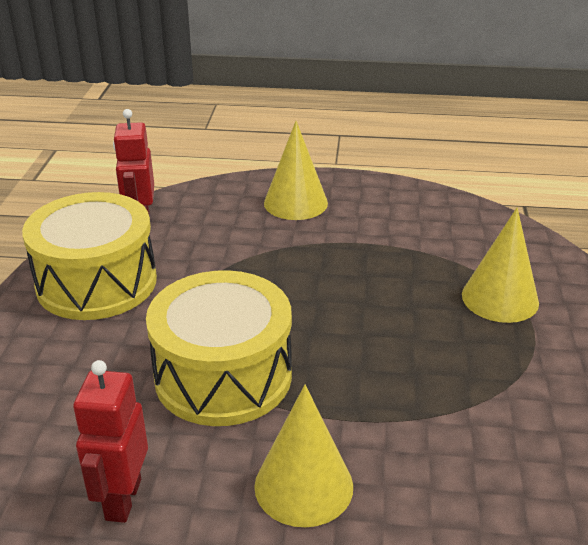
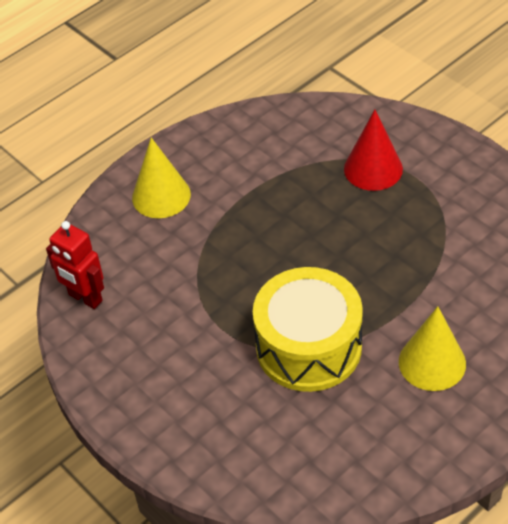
camera: 45 degrees left, 15 degrees up
yellow drum [22,192,157,320] -> none
red robot [73,360,148,523] -> none
yellow cone [462,208,539,323] -> red cone [344,109,403,191]

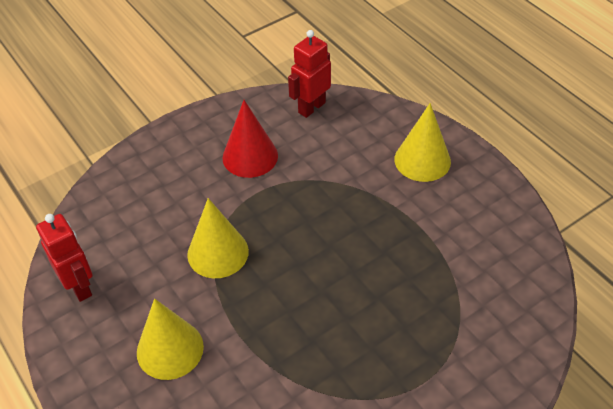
camera: 95 degrees right, 0 degrees up
yellow drum [253,267,363,392] -> yellow cone [187,198,249,278]
red cone [344,109,403,191] -> red cone moved to [222,100,278,178]
none -> red robot [36,214,93,302]

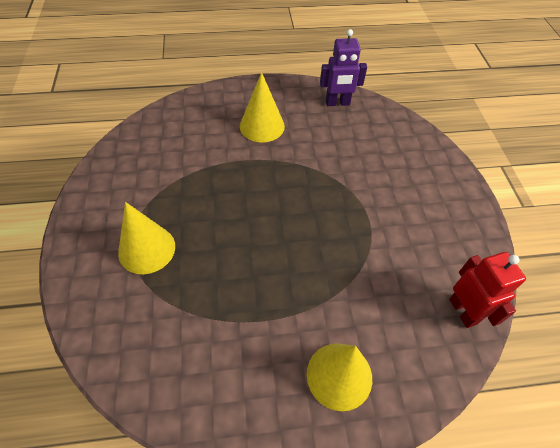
camera: 115 degrees right, 5 degrees up
red robot [36,214,93,302] -> purple robot [320,29,367,106]
yellow cone [187,198,249,278] -> yellow cone moved to [118,202,175,274]
red cone [222,100,278,178] -> none

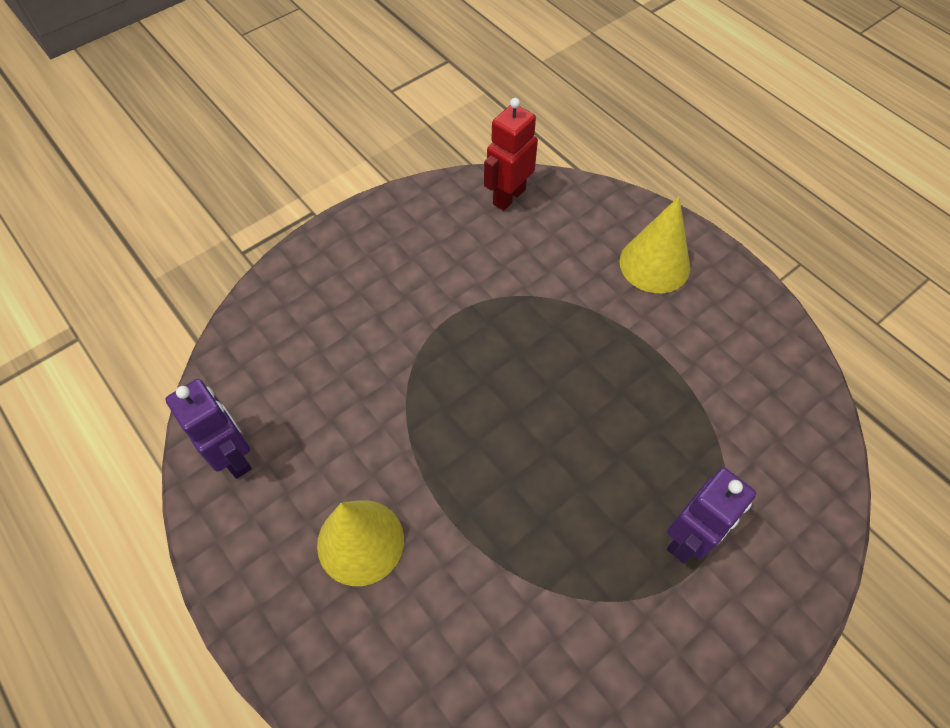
camera: 120 degrees left, 5 degrees up
yellow cone [118,202,175,274] -> purple robot [667,468,756,564]

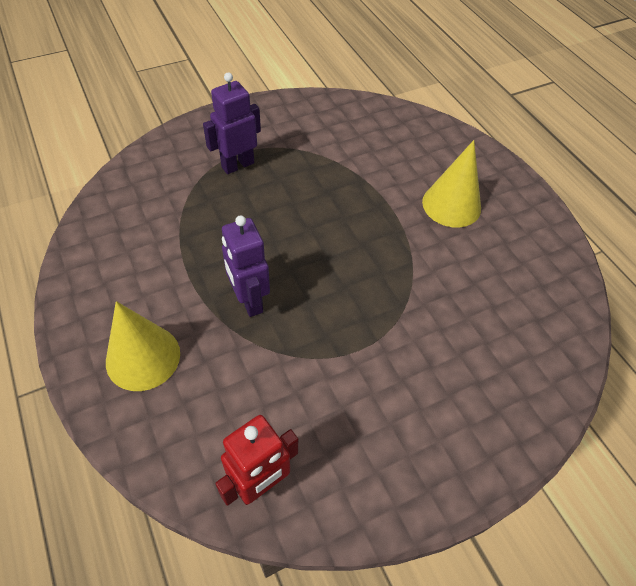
camera: 170 degrees left, 5 degrees down
purple robot [165,379,252,479] -> purple robot moved to [222,215,270,317]

